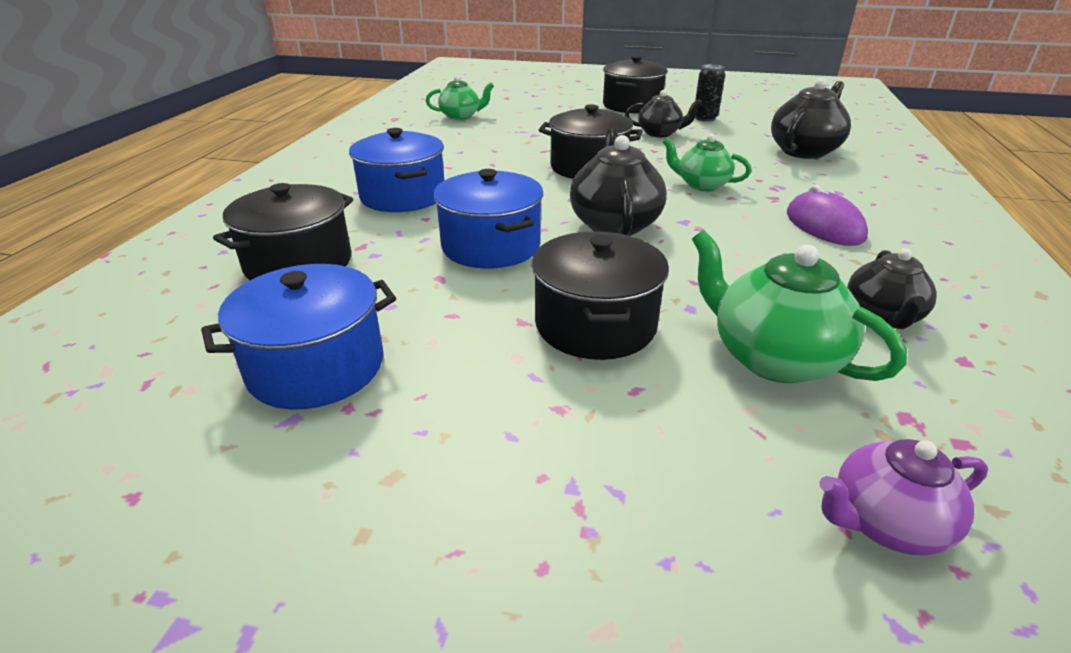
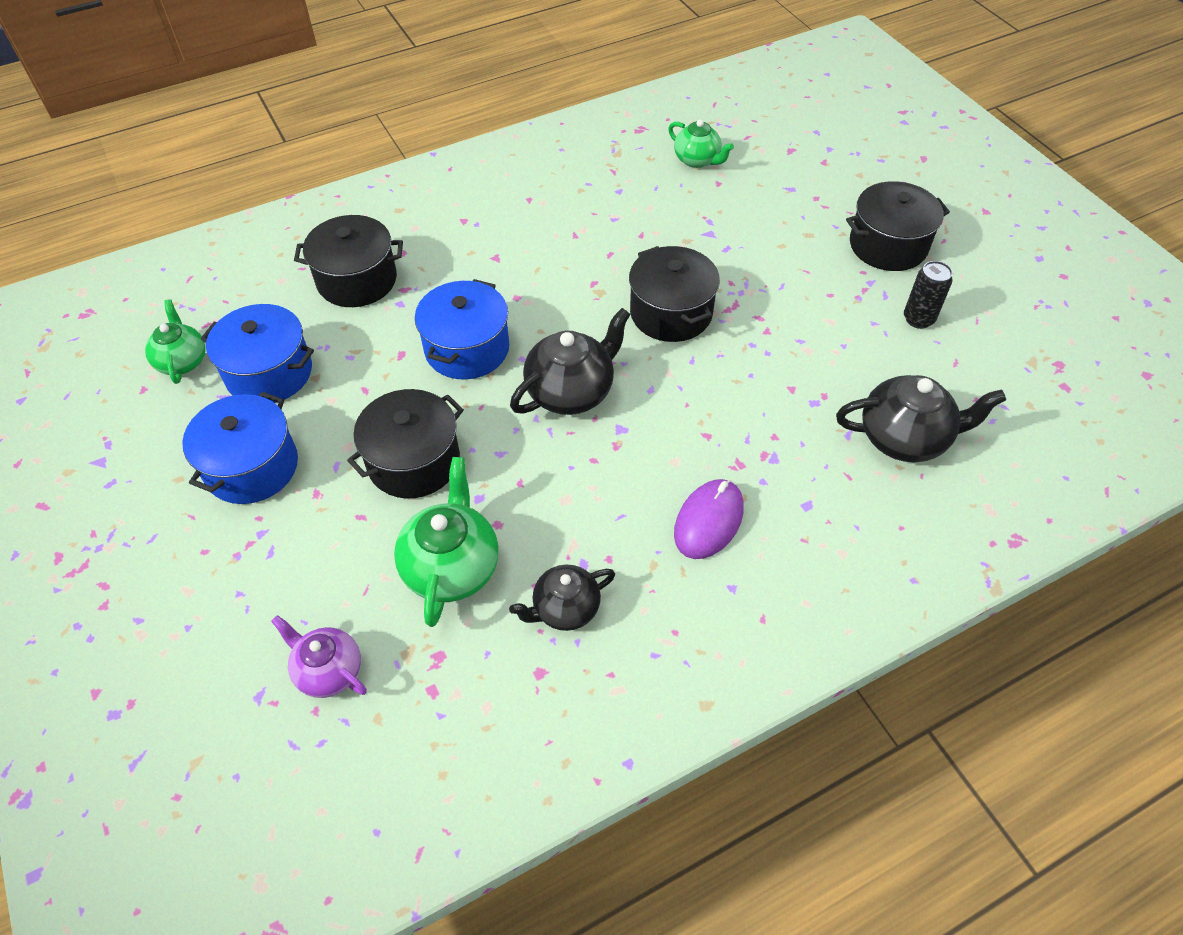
camera: 50 degrees right, 20 degrees up
blue pot [349,128,444,212] -> blue pot moved to [182,392,298,504]
black teapot [625,90,702,137] -> none
green teapot [663,134,751,191] -> green teapot moved to [145,299,206,384]

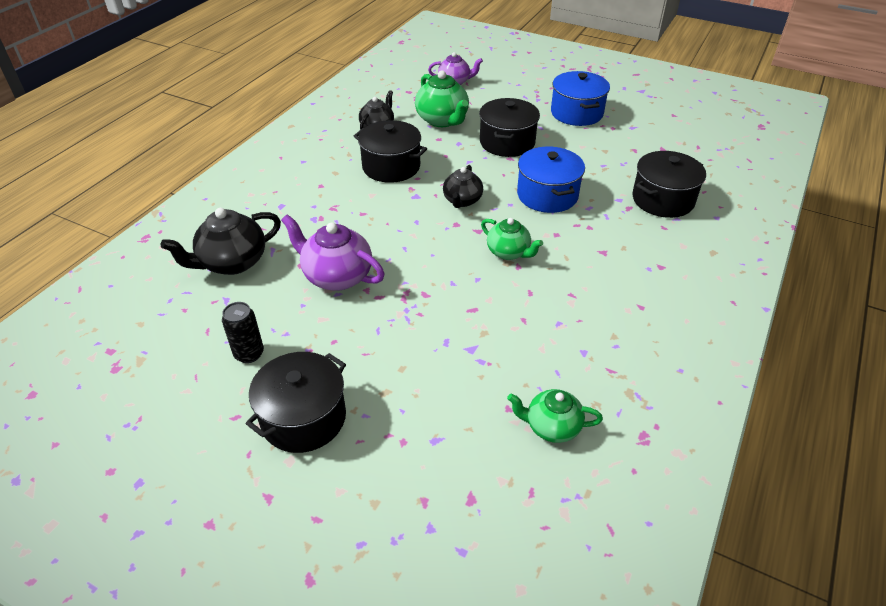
camera: 145 degrees right, 10 degrees down
green teapot [145,299,206,384] -> green teapot moved to [481,218,543,260]
blue pot [201,304,314,403] -> none
black teapot [510,308,631,415] -> black teapot [443,165,483,208], size x0.65
black pot [629,246,720,342] -> black pot moved to [354,120,427,183]
purple mouse [674,479,744,559] -> none
none -> purple teapot [281,214,385,291]

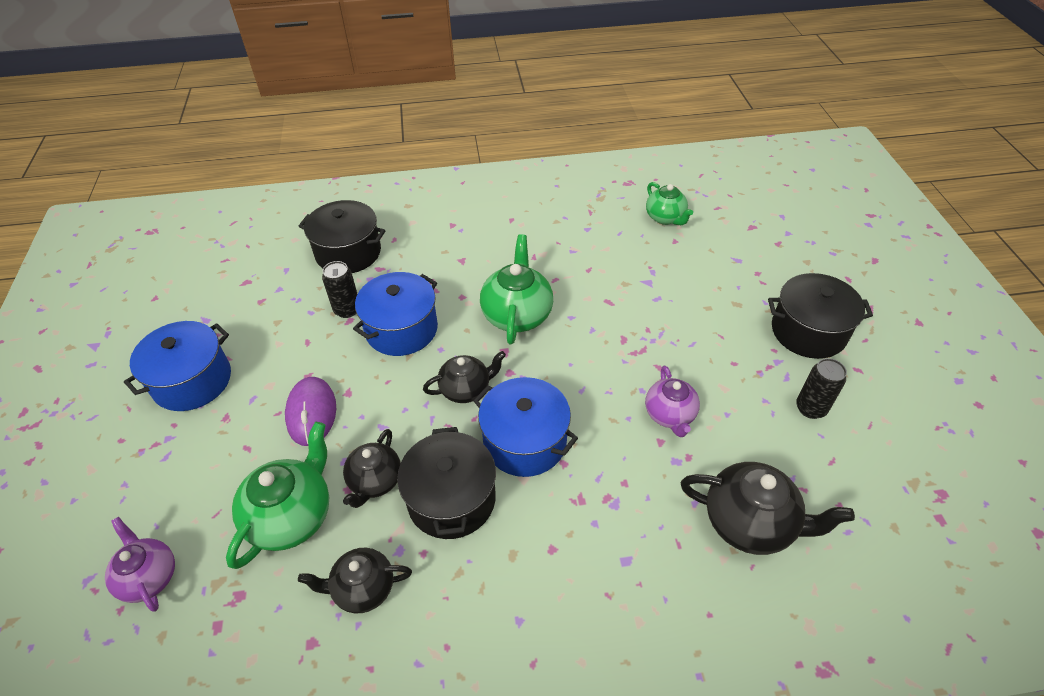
camera: 125 degrees left, 5 degrees up
purple teapot [281,214,385,291] -> purple teapot [645,366,700,437], size x0.65
black pot [479,98,540,157] -> purple mouse [285,377,336,446]
green teapot [481,218,543,260] -> green teapot [480,234,553,345], size x1.54
none -> black can [322,261,357,318]
none -> black teapot [343,429,401,508]
none -> blue pot [474,377,578,477]

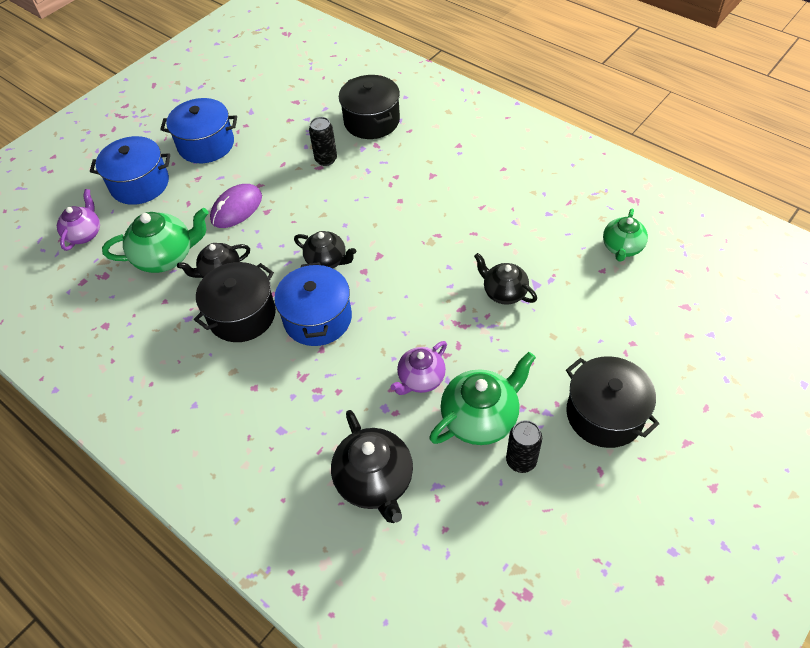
camera: 50 degrees right, 5 degrees up
black teapot [298,548,412,613] -> black teapot moved to [474,253,537,305]
blue pot [353,272,438,356] -> blue pot moved to [90,136,170,205]
green teapot [480,234,553,345] -> green teapot moved to [429,352,536,445]

